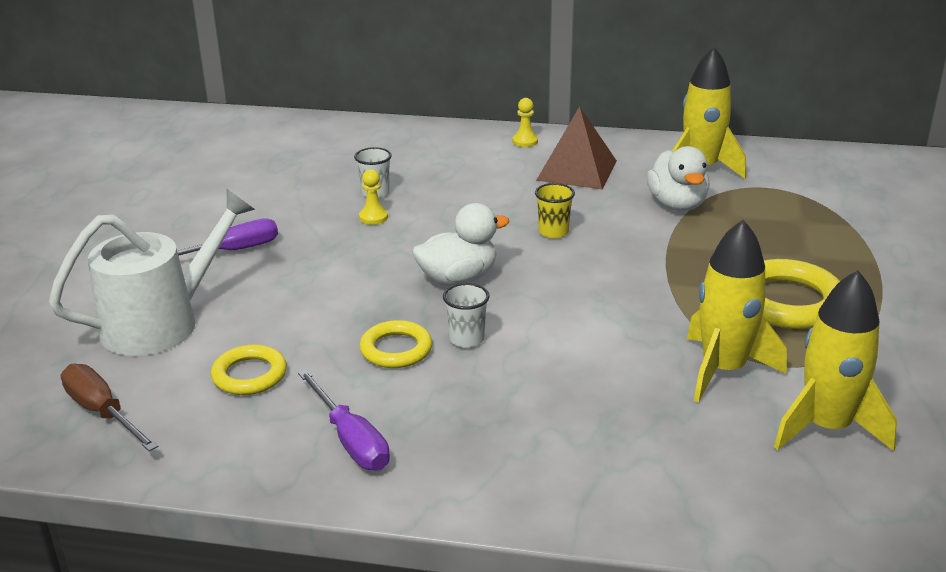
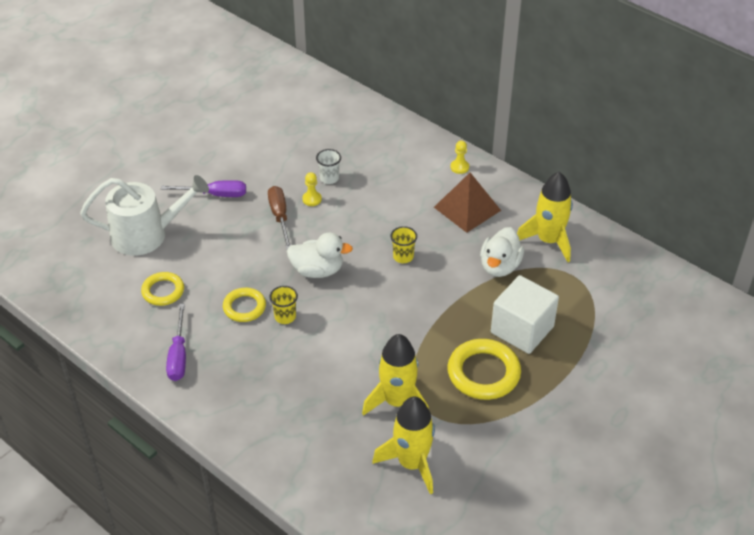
camera: 30 degrees right, 15 degrees up
brown screwdriver [61,364,159,451] -> brown screwdriver moved to [268,186,291,250]
white cup [443,283,489,348] -> yellow cup [269,286,298,324]
none -> white cube [491,275,559,354]

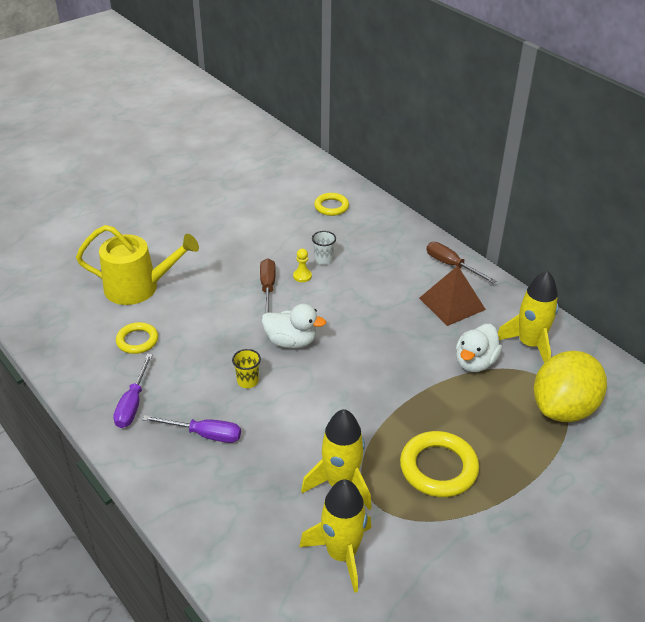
camera: 10 degrees right, 5 degrees down
white watering can [80,175,209,256] -> yellow watering can [76,225,199,305]
purple screwdriver [161,180,246,197] -> purple screwdriver moved to [142,415,241,443]
yellow ring [223,288,266,322] -> yellow ring moved to [314,193,349,216]
yellow cup [390,226,417,263] -> none
yellow pawn [451,140,469,174] -> brown screwdriver [426,242,496,284]
white cube [491,275,559,354] -> none
none -> yellow lemon [534,351,607,422]

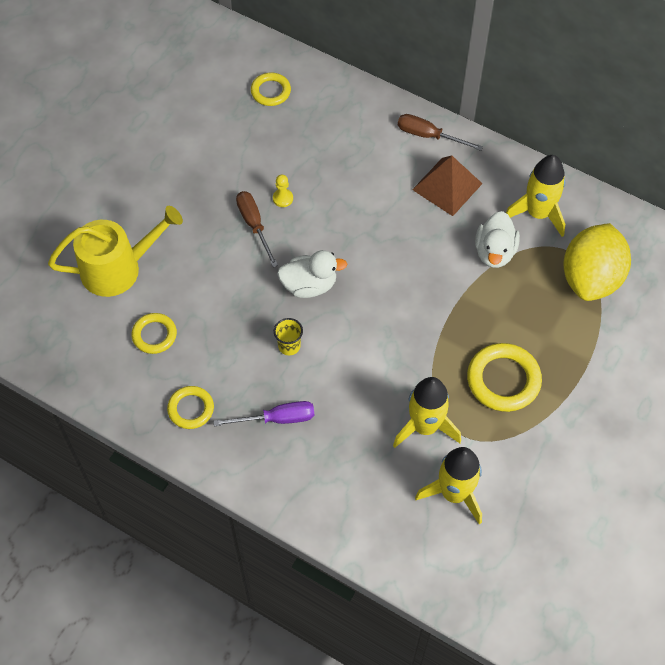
camera: 20 degrees left, 20 degrees up
purple screwdriver [113,354,153,428] -> yellow ring [167,386,214,429]
white cup [312,231,336,265] -> none

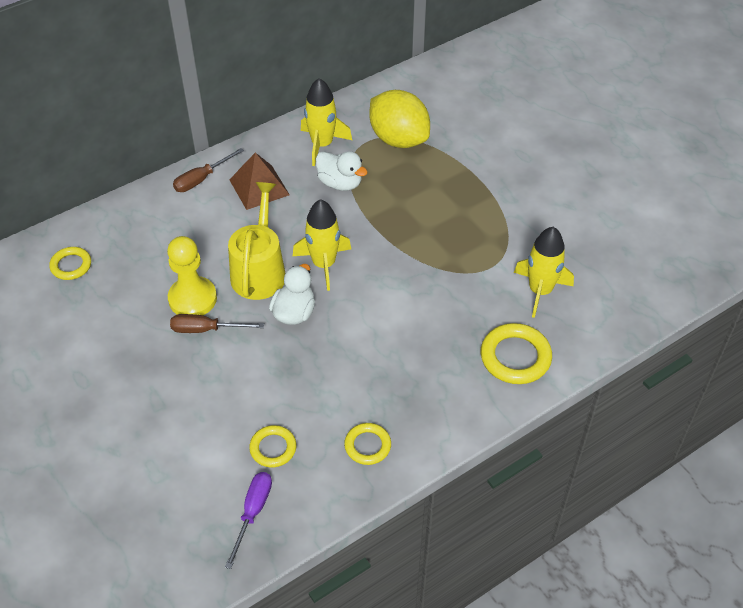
camera: 65 degrees left, 10 degrees down
yellow watering can [48,206,183,297] -> yellow watering can moved to [228,182,285,300]
purple screwdriver [214,401,314,426] -> purple screwdriver moved to [225,472,272,569]
yellow pawn [273,175,293,207] -> yellow pawn [167,236,217,315], size x2.36
yellow cup [274,318,303,355] -> none
yellow rocket [393,377,461,448] -> yellow rocket moved to [293,199,351,291]
yellow ring [467,343,542,412] -> yellow ring moved to [481,323,552,384]

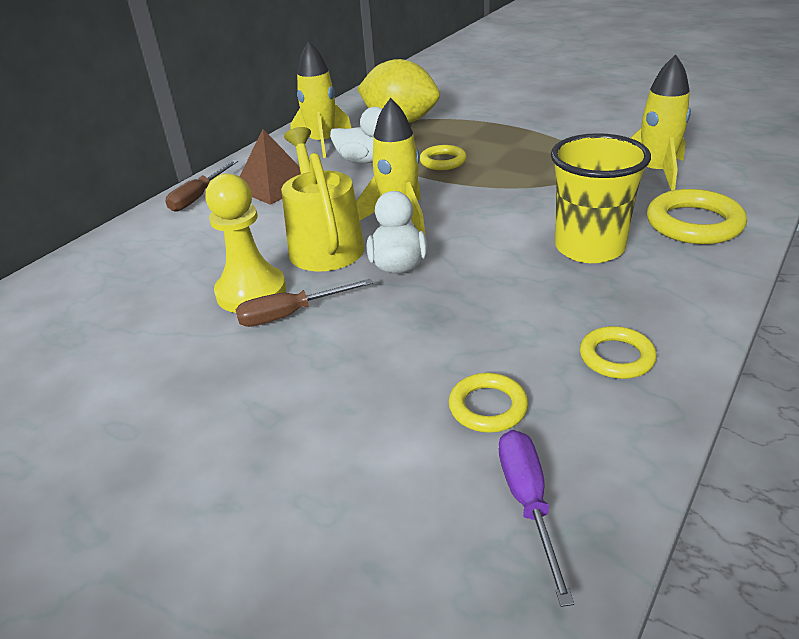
camera: 20 degrees left, 15 degrees down
yellow ring [49,247,91,280] -> yellow ring moved to [420,145,467,170]
none -> yellow cup [551,133,651,263]

